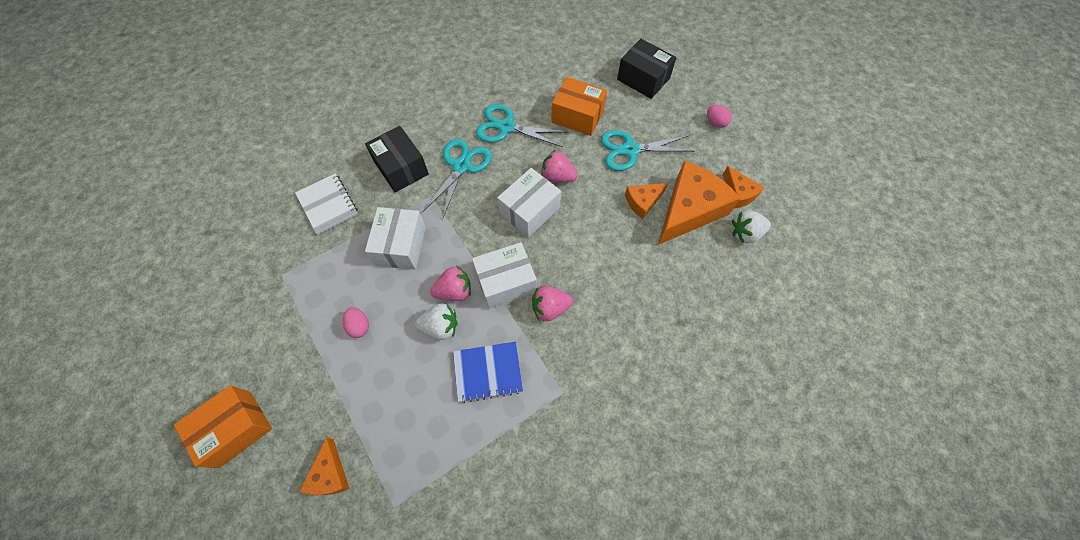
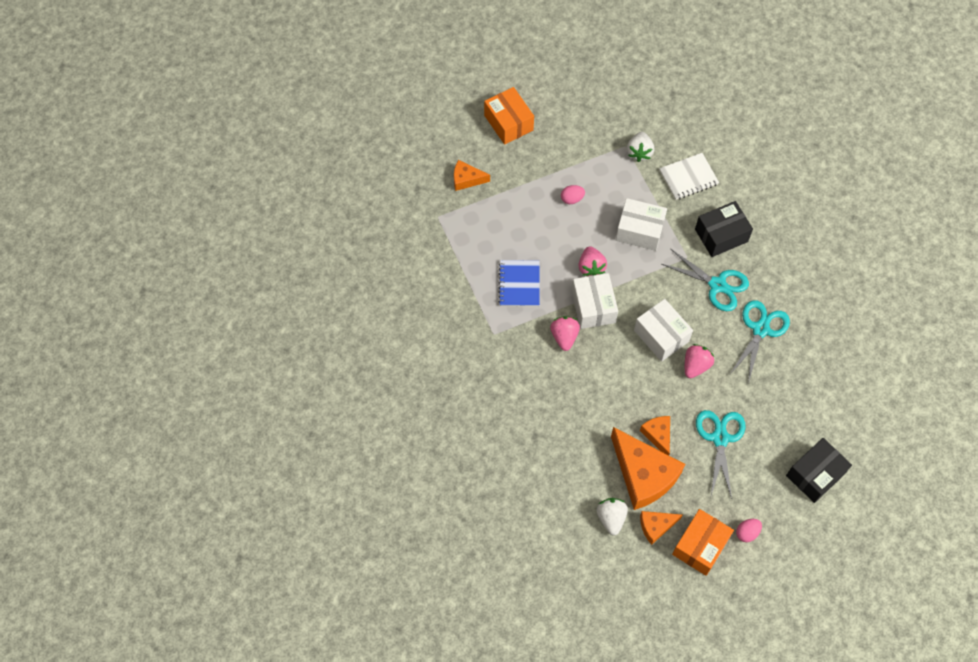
camera: 100 degrees right, 0 degrees up
white strawberry [415,303,458,340] -> white strawberry moved to [627,132,654,162]
orange box [551,77,607,136] -> orange box moved to [672,509,734,576]

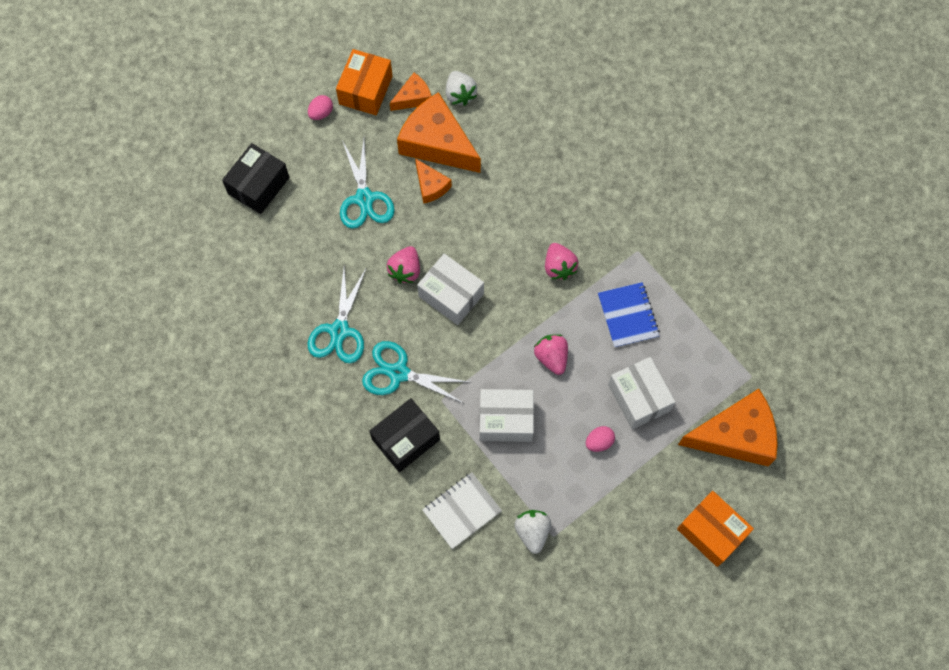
camera: 165 degrees right, 5 degrees up
orange cheese [454,160,490,191] -> orange cheese [678,389,778,467], size x1.98
white box [572,273,618,329] -> white box moved to [608,357,675,429]

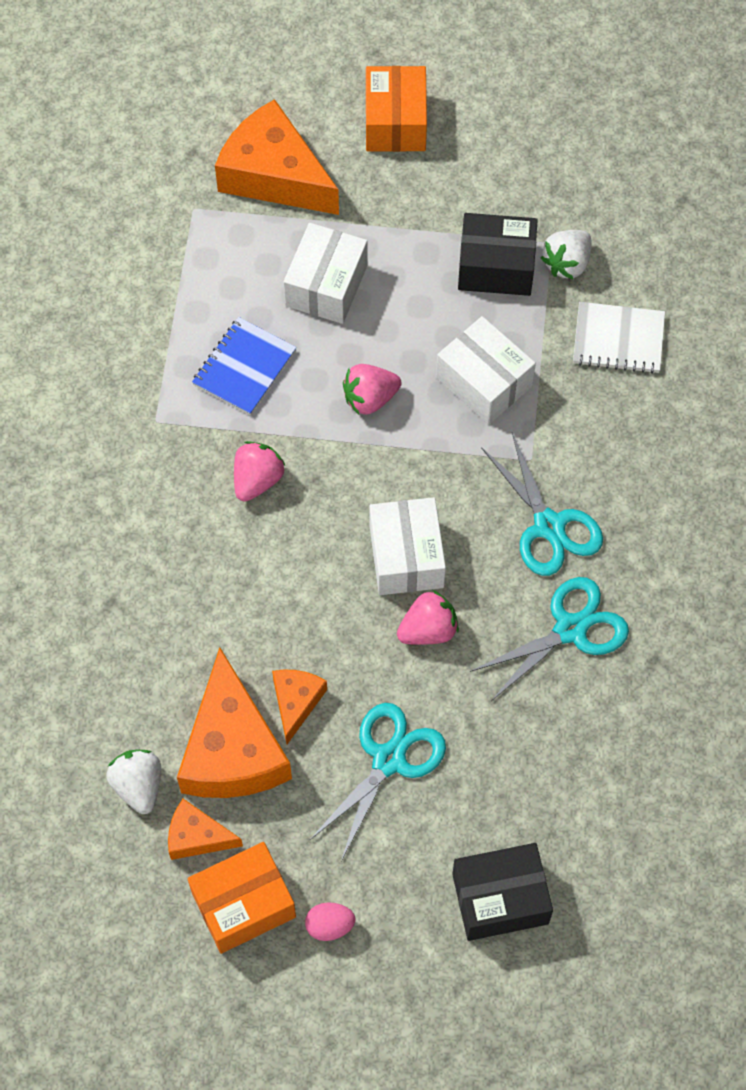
camera: 135 degrees left, 5 degrees down
black box [369,398,440,472] -> black box moved to [458,213,538,296]
white strawberry [446,71,477,106] -> white strawberry turned 45 degrees counterclockwise [106,750,161,814]
pink strawberry [534,334,568,375] -> pink strawberry turned 45 degrees clockwise [343,364,402,415]
pink egg [586,426,615,452] -> none

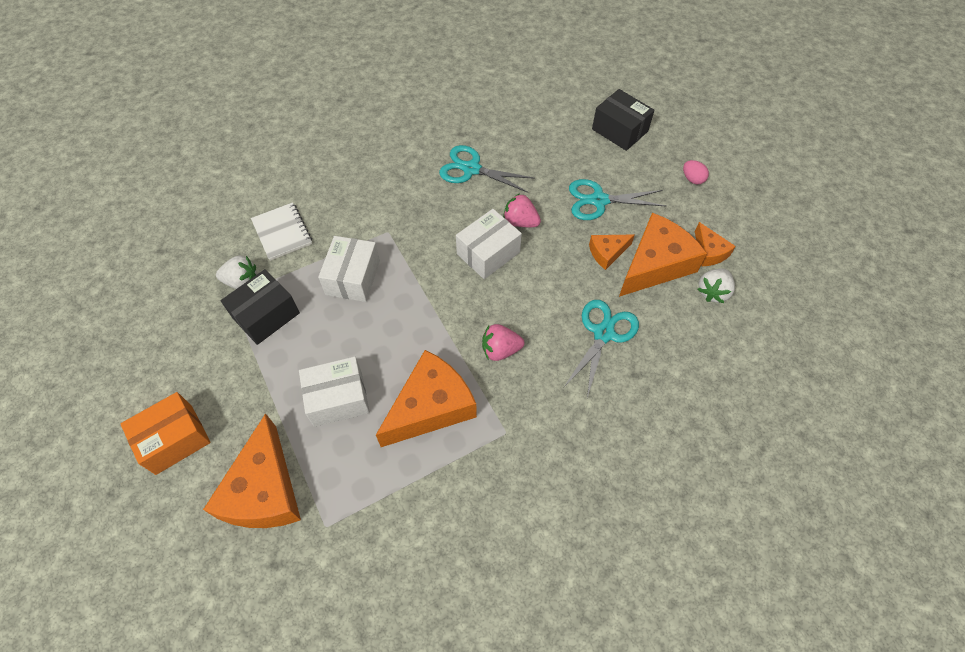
camera: 125 degrees left, 5 degrees down
orange box [187,842,296,954] -> none
blue notebook [192,317,297,415] -> orange cheese [376,350,477,447]
pink strawberry [343,364,402,415] -> none
black box [458,213,538,296] -> black box turned 75 degrees clockwise [221,269,300,345]
turquoise scissors [481,433,603,576] -> turquoise scissors moved to [564,300,639,398]

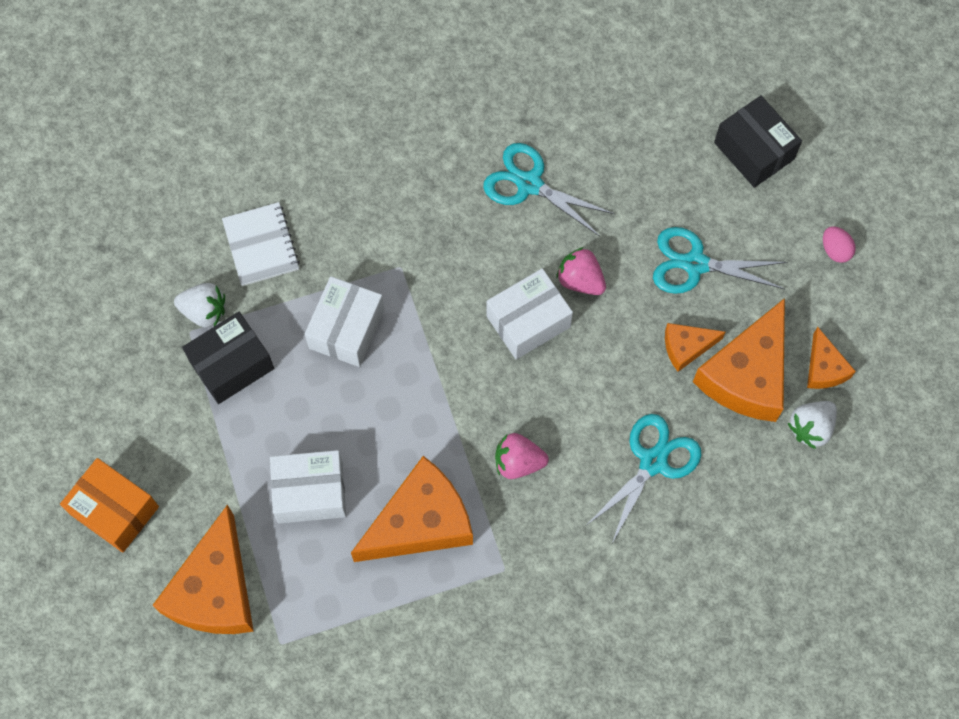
camera: 10 degrees right, 10 degrees up
orange box [120,392,211,475] -> orange box turned 60 degrees clockwise [60,458,159,553]
orange cheese [619,213,707,297] -> orange cheese turned 150 degrees clockwise [693,298,785,422]

